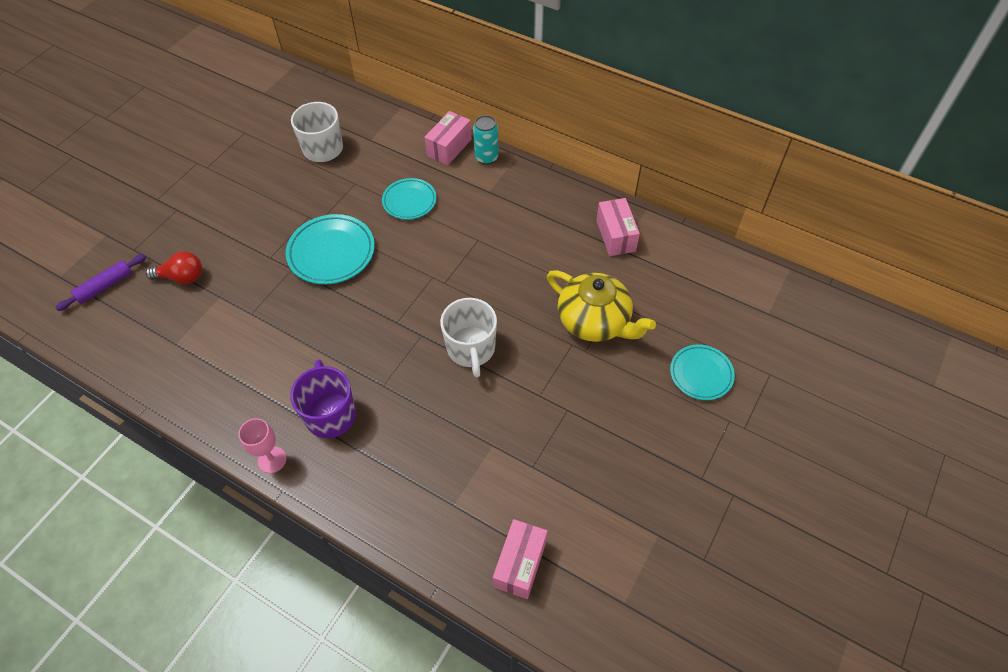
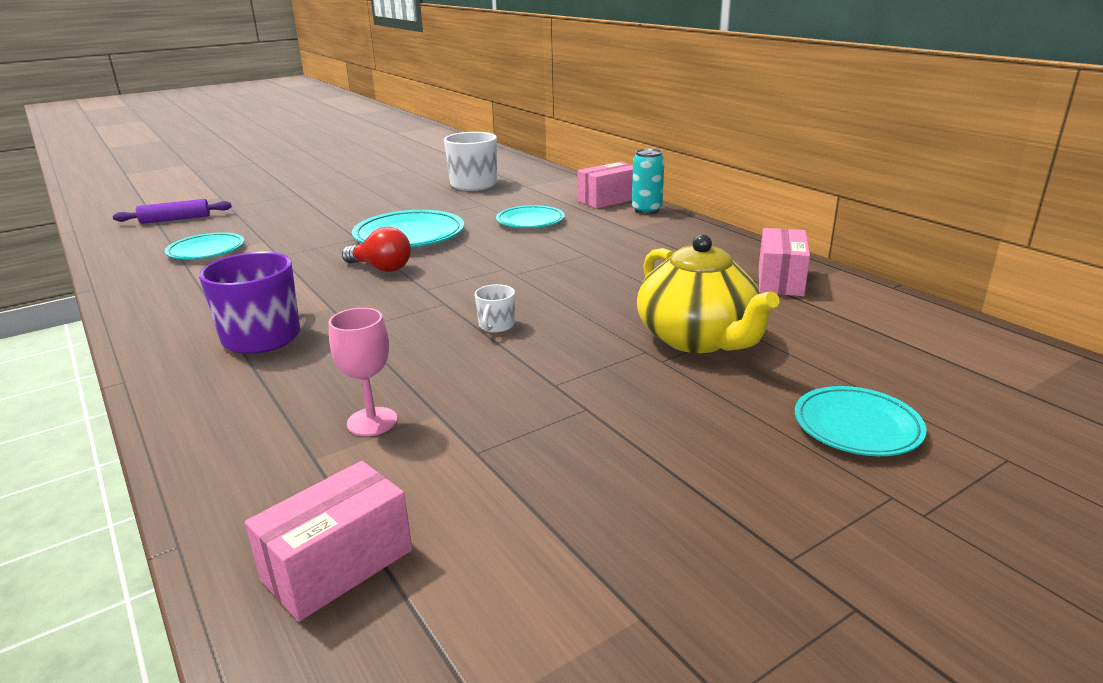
camera: 25 degrees right, 30 degrees down
red light bulb [146,251,202,284] -> red light bulb moved to [342,227,411,272]
pink goblet [238,418,286,473] -> pink goblet moved to [329,308,397,436]
white mug [440,298,497,377] -> white mug [475,284,515,333], size x0.48
none -> turquoise plate [165,232,244,260]

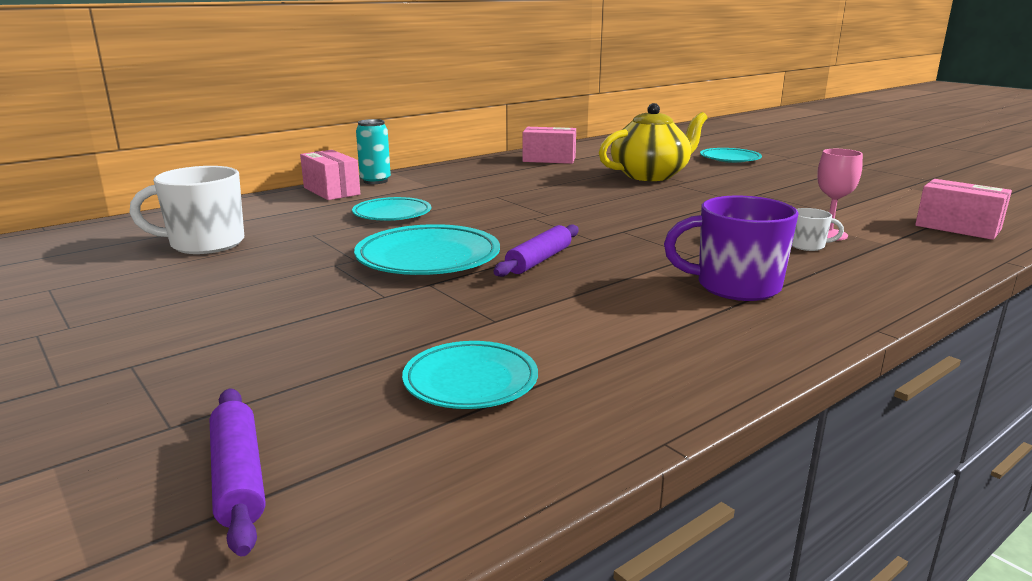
camera: 95 degrees left, 5 degrees down
red light bulb [342,227,411,272] -> purple rolling pin [494,224,579,277]
white mug [475,284,515,333] -> white mug moved to [792,208,844,251]

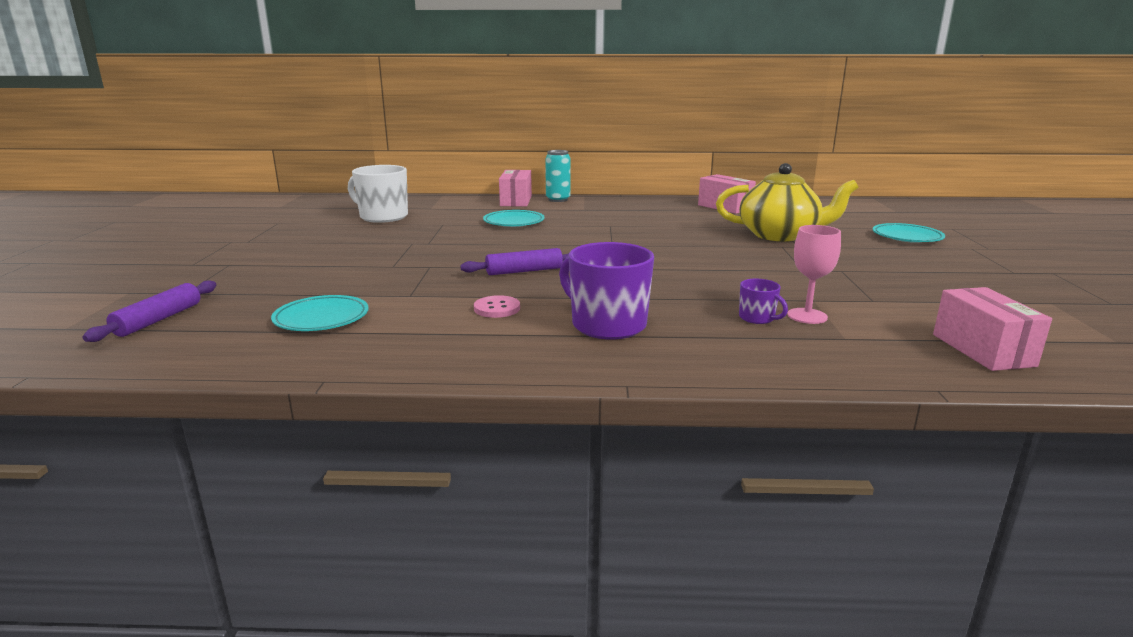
camera: 40 degrees right, 0 degrees up
turquoise plate [354,224,500,275] -> none
white mug [792,208,844,251] -> purple mug [739,279,788,324]
none -> pink button [474,295,520,318]

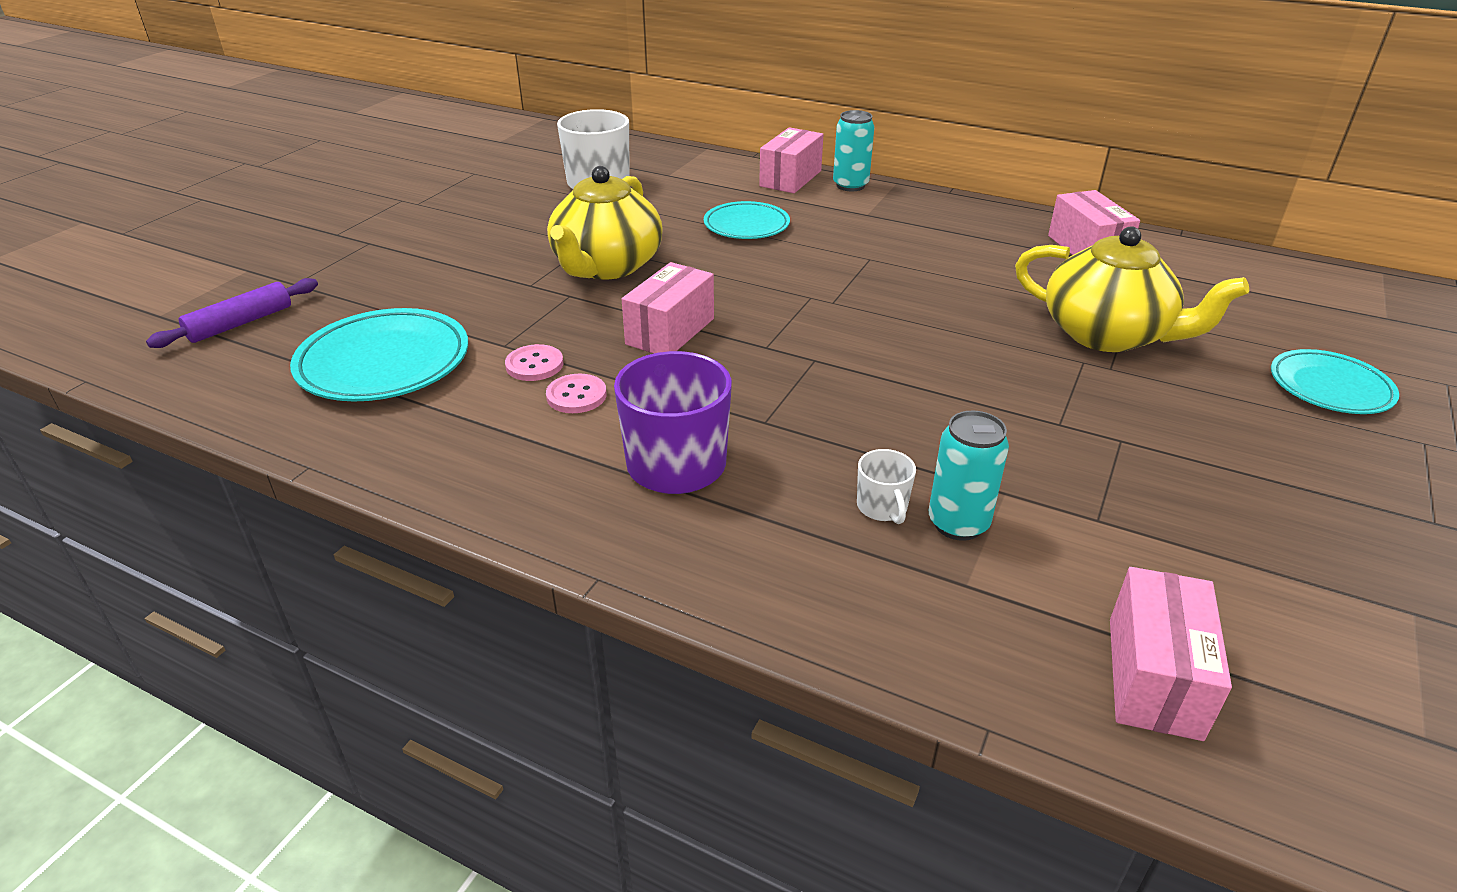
camera: 25 degrees right, 15 degrees up
turquoise plate [271,295,369,331] -> turquoise plate [290,308,468,401], size x1.55
purple rolling pin [460,248,569,275] -> pink box [622,262,714,353]
purple mug [739,279,788,324] -> white mug [857,449,916,524]
pink goblet [787,225,841,324] -> turquoise can [929,410,1009,541]
none -> pink button [505,344,563,381]
none -> yellow teapot [547,166,663,279]

